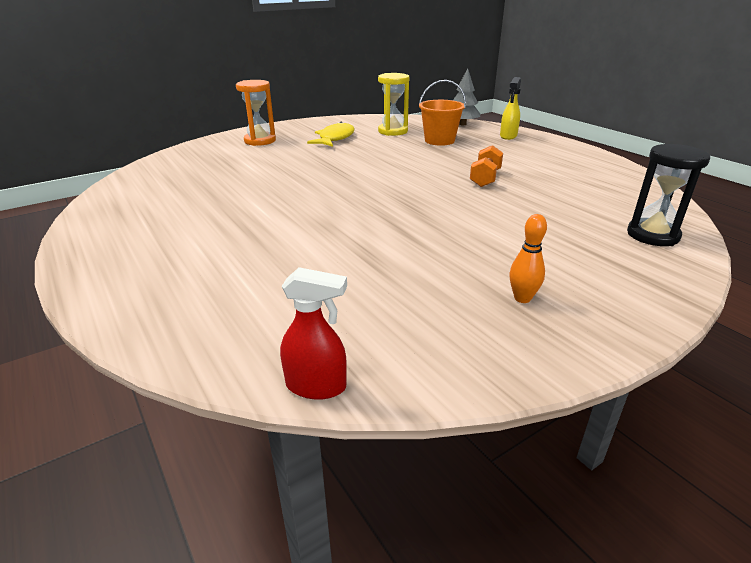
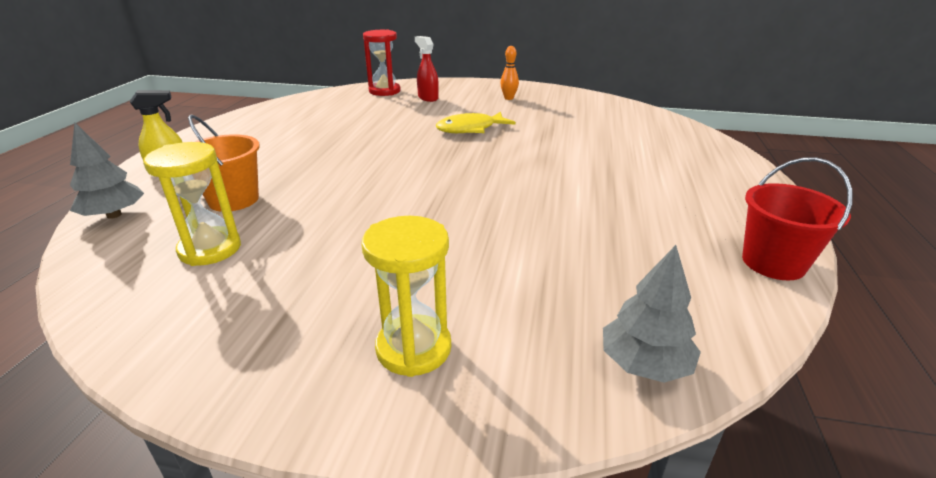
camera: 135 degrees left, 0 degrees up
orange hourglass [236,80,276,146] -> yellow hourglass [361,216,451,377]
red spray bottle [280,267,347,400] -> red spray bottle moved to [415,36,439,102]
yellow fish [307,122,355,147] -> yellow fish moved to [436,112,516,133]
orange dumbbell [470,145,503,187] -> none
black hourglass [627,144,710,246] -> red hourglass [363,30,401,96]
none -> grey tree [603,245,701,383]
none -> red bucket [742,157,853,280]

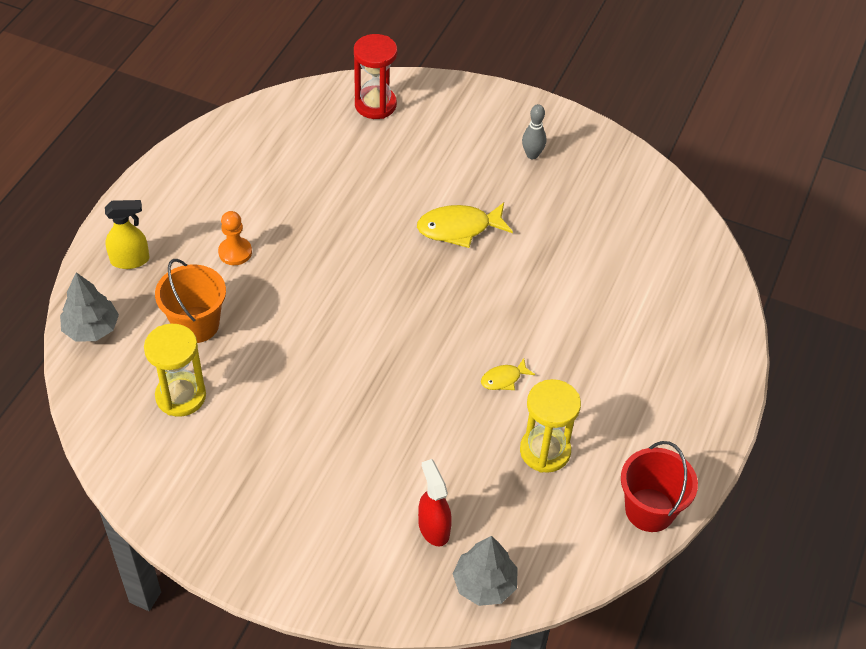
camera: 10 degrees right, 20 degrees up
yellow hourglass [361,216,451,377] -> yellow hourglass moved to [520,379,581,473]
red spray bottle [415,36,439,102] -> red spray bottle moved to [418,459,452,546]
orange bowling pin [500,46,519,100] -> grey bowling pin [522,104,546,159]
none -> orange pawn [218,211,252,265]
none -> yellow fish [481,358,535,390]

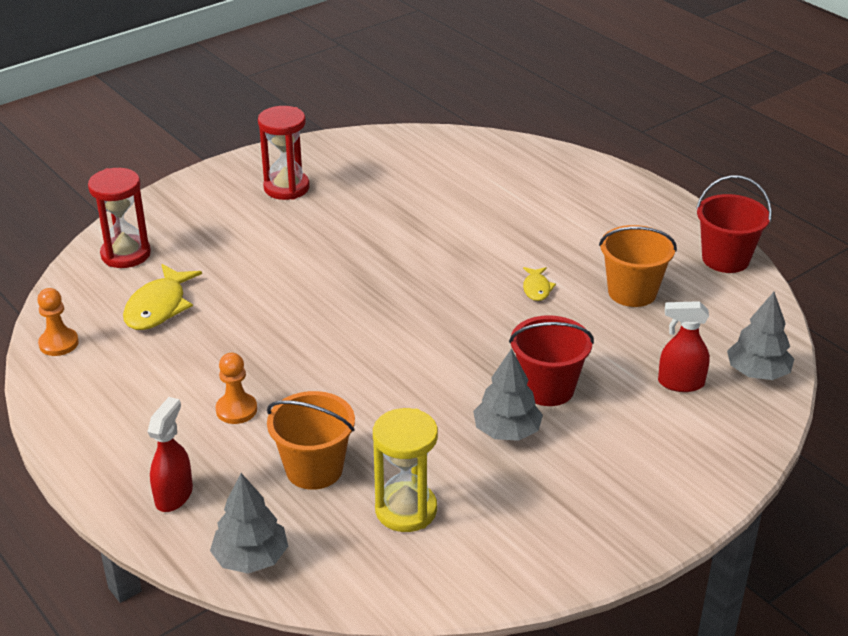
camera: 60 degrees left, 15 degrees down
yellow spray bottle [105,200,149,269] -> red spray bottle [147,397,193,512]
yellow fish [417,203,513,248] -> yellow fish moved to [123,264,202,330]
yellow hourglass [520,379,581,473] -> orange bucket [599,225,677,307]
grey bowling pin [522,104,546,159] -> red hourglass [258,106,310,200]
none -> orange pawn [37,288,79,356]
none -> grey tree [473,348,543,441]
none -> red bucket [509,315,594,406]

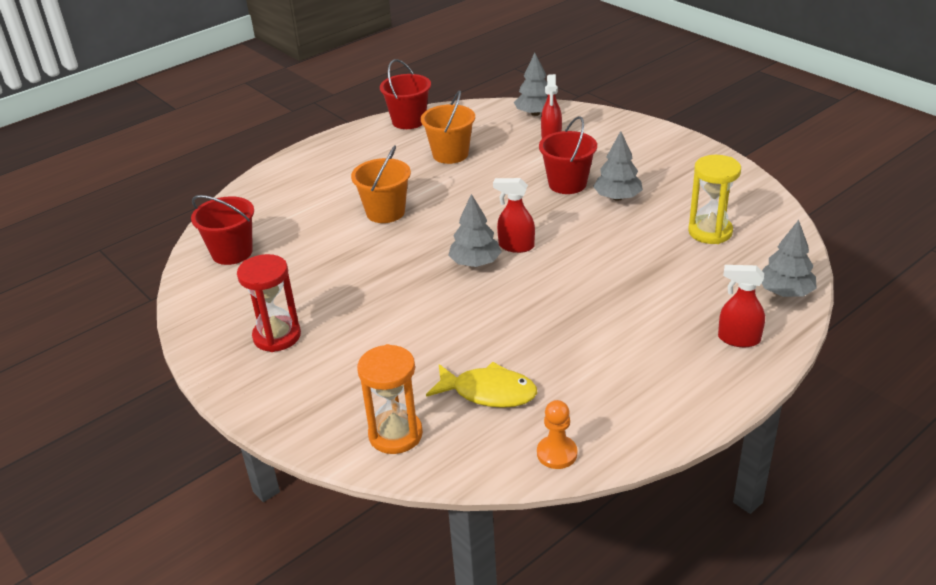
camera: 90 degrees left, 0 degrees up
red hourglass [88,168,151,268] -> orange hourglass [357,344,423,454]
orange pawn [216,353,257,424] -> none
orange bucket [267,391,355,490] -> orange bucket moved to [351,145,411,223]
yellow fish [523,267,556,301] -> none
none -> red bucket [191,195,254,265]
none -> grey tree [448,194,502,267]
none -> red spray bottle [493,178,535,253]

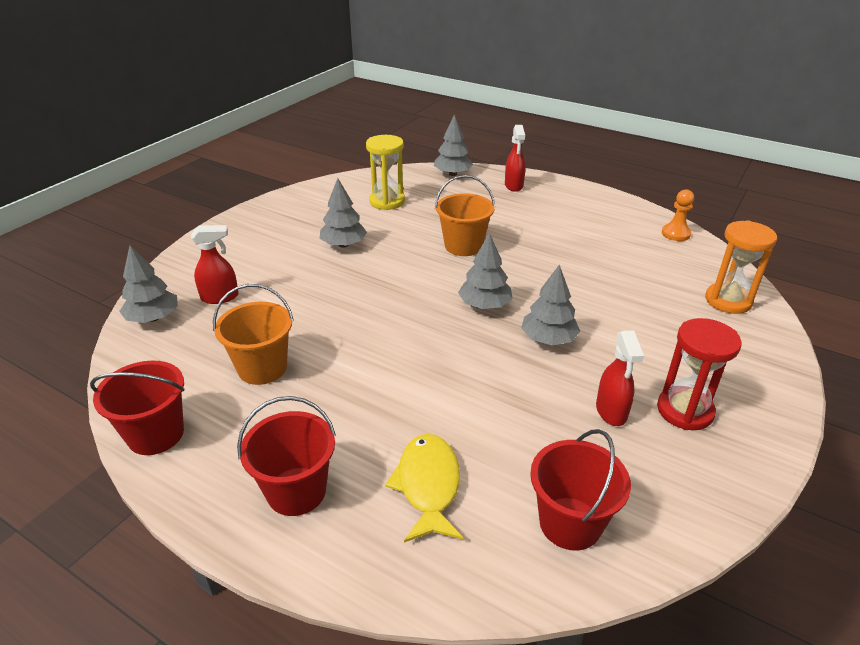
camera: 110 degrees left, 0 degrees up
orange bucket [351,145,411,223] -> orange bucket moved to [435,175,495,256]
yellow fish [426,362,537,408] -> yellow fish moved to [385,434,463,543]
red spray bottle [493,178,535,253] -> red spray bottle moved to [596,331,644,426]
red bucket [539,116,597,194] -> red bucket moved to [237,396,336,516]
none -> grey tree [521,265,580,346]

